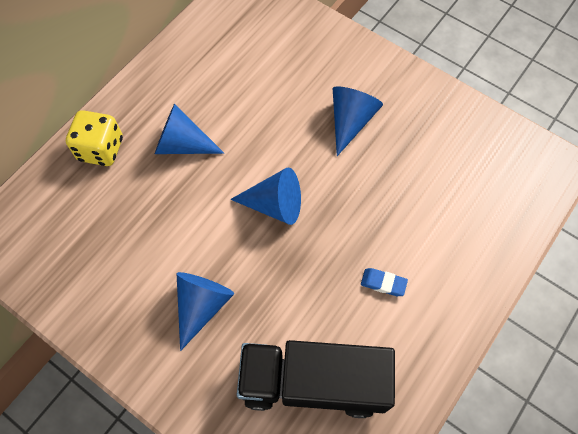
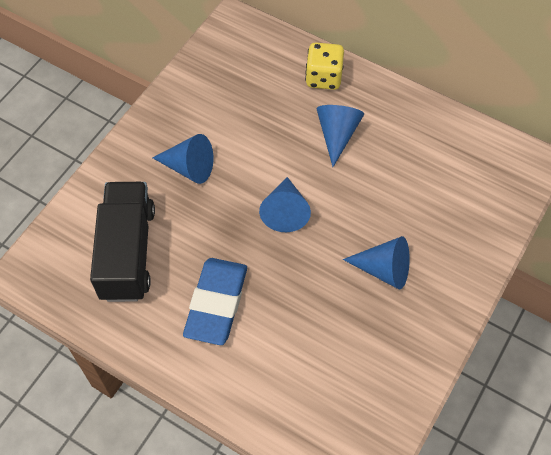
camera: 85 degrees right, 5 degrees down
blue eraser [361,268,408,296] -> blue eraser [183,258,247,345], size x2.43

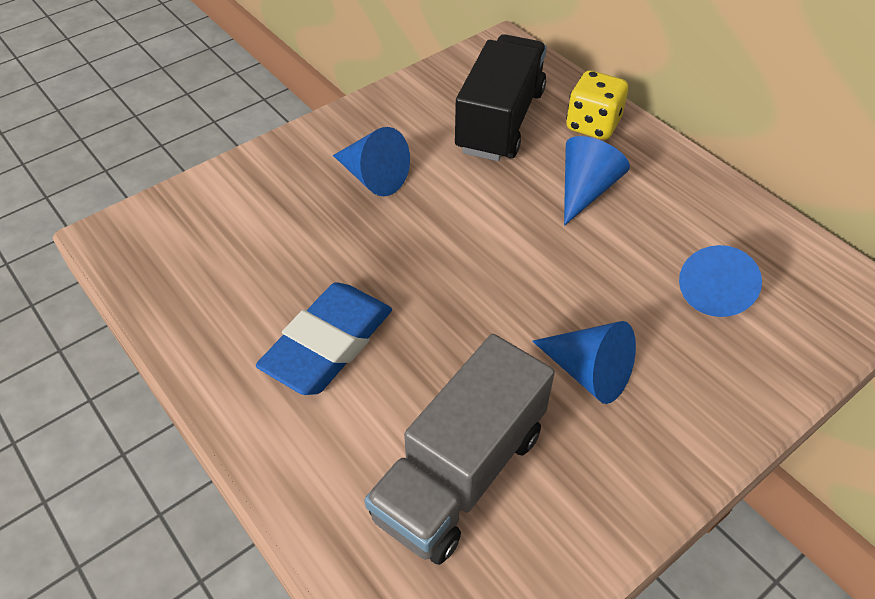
camera: 20 degrees right, 10 degrees down
black truck [90,182,155,302] -> black truck moved to [455,34,547,161]
blue cone [259,177,311,232] -> blue cone moved to [679,245,762,317]
none -> grey truck [364,334,555,565]

